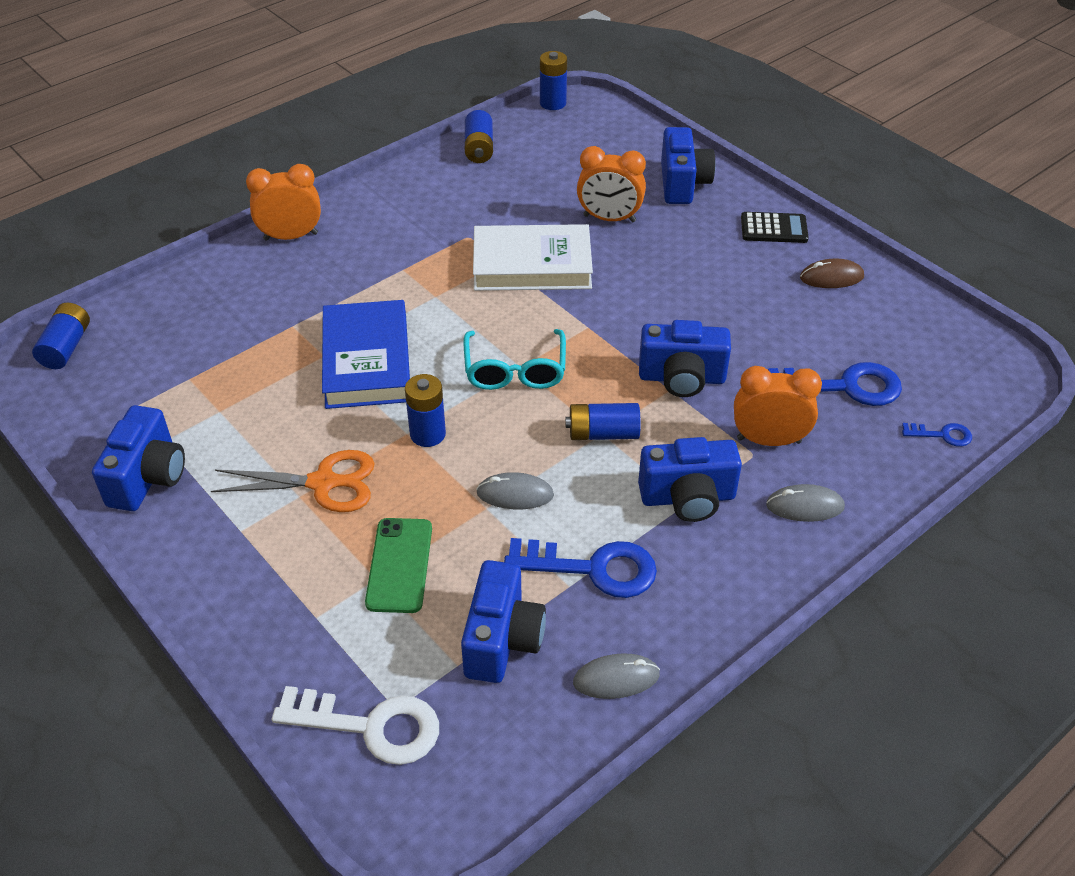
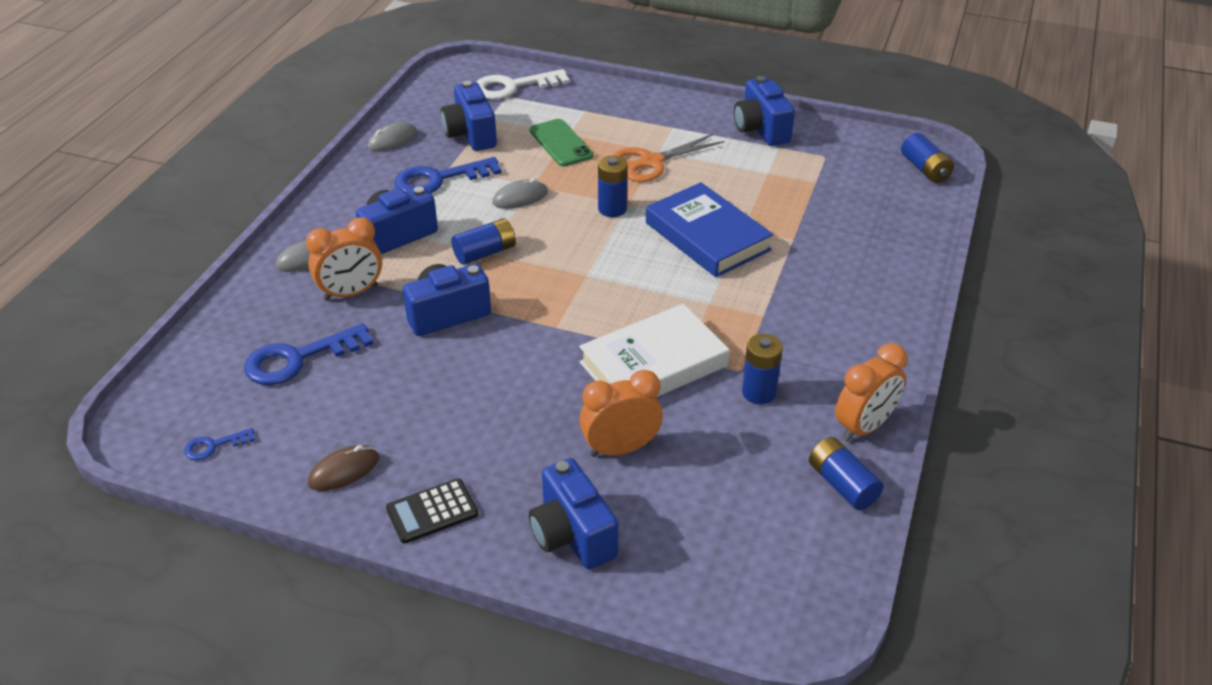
camera: 150 degrees right, 5 degrees down
orange clock [246,164,321,241] -> orange clock moved to [835,343,908,442]
turquoise glasses [464,329,566,390] -> none
blue battery [540,51,567,110] -> blue battery moved to [742,334,783,405]
blue key [902,423,972,447] -> blue key moved to [184,428,255,460]

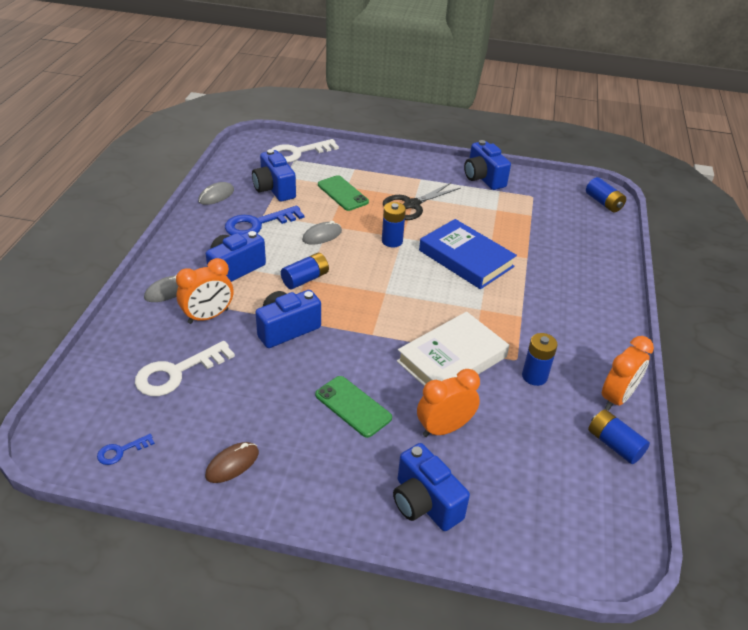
camera: 10 degrees left, 0 degrees up
blue key [244,323,374,385] -> white key [135,341,235,396]
black calculator [386,479,478,543] -> none
orange scissors [612,133,724,182] -> black scissors [382,183,461,220]
none -> green phone [315,376,392,438]

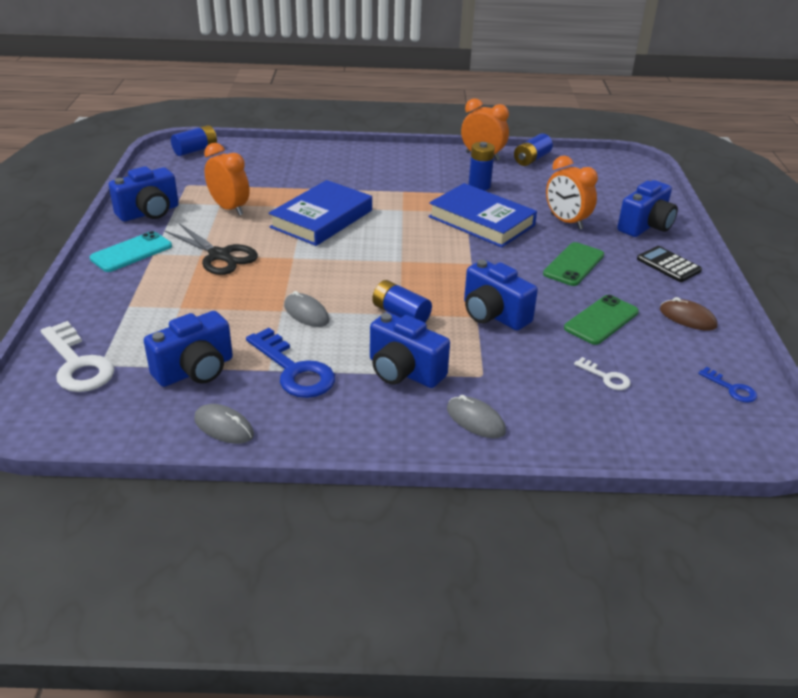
camera: 100 degrees left, 5 degrees down
white key [135,341,235,396] -> white key [574,357,631,390], size x0.50
orange clock [176,258,233,324] -> orange clock moved to [204,143,250,215]
green phone [318,175,369,211] -> green phone moved to [564,295,639,345]
blue battery [382,202,406,247] -> none
white book [397,312,509,386] -> blue book [429,183,537,247]
none -> turquoise phone [90,231,172,272]
none -> black calculator [637,246,702,282]

